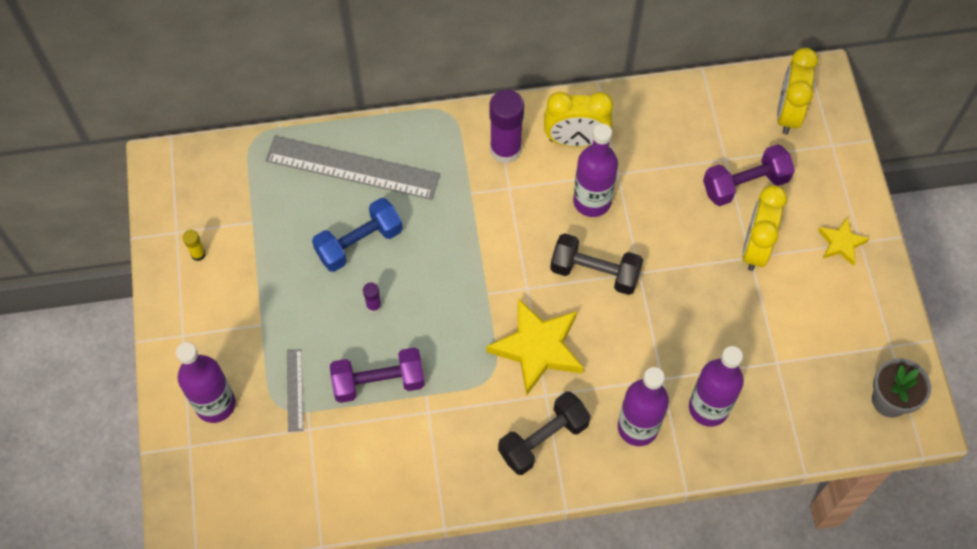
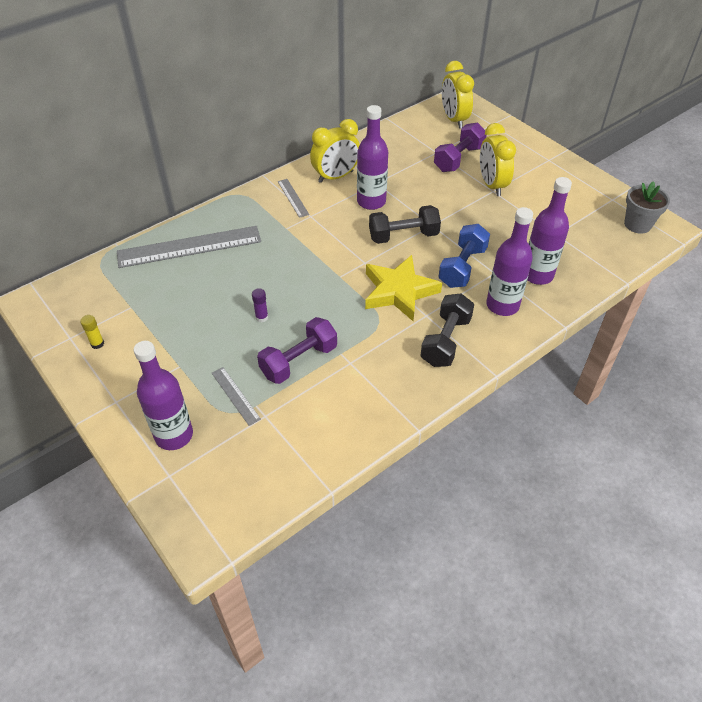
camera: 30 degrees left, 15 degrees down
blue dumbbell [312,198,403,272] -> blue dumbbell moved to [438,224,490,288]
purple glue stick [489,90,524,164] -> grey ruler [278,179,309,218]
yellow star [818,218,869,266] -> none

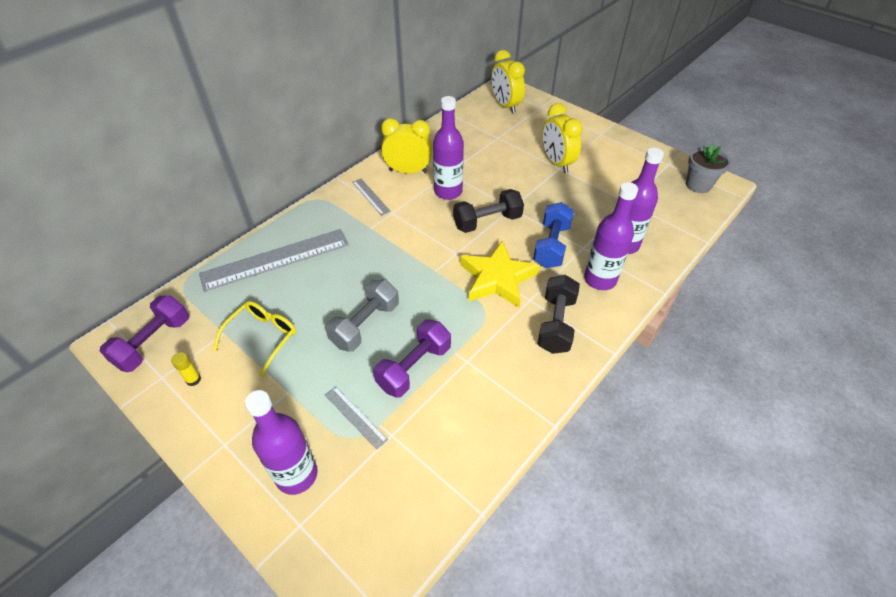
camera: 10 degrees left, 0 degrees up
purple glue stick [252,288,268,322] -> grey dumbbell [326,279,399,352]
yellow clock [310,119,360,183] -> yellow clock turned 135 degrees counterclockwise [381,118,432,174]
purple dumbbell [434,122,487,172] -> purple dumbbell moved to [100,295,189,372]
none -> yellow glasses [213,301,296,377]

